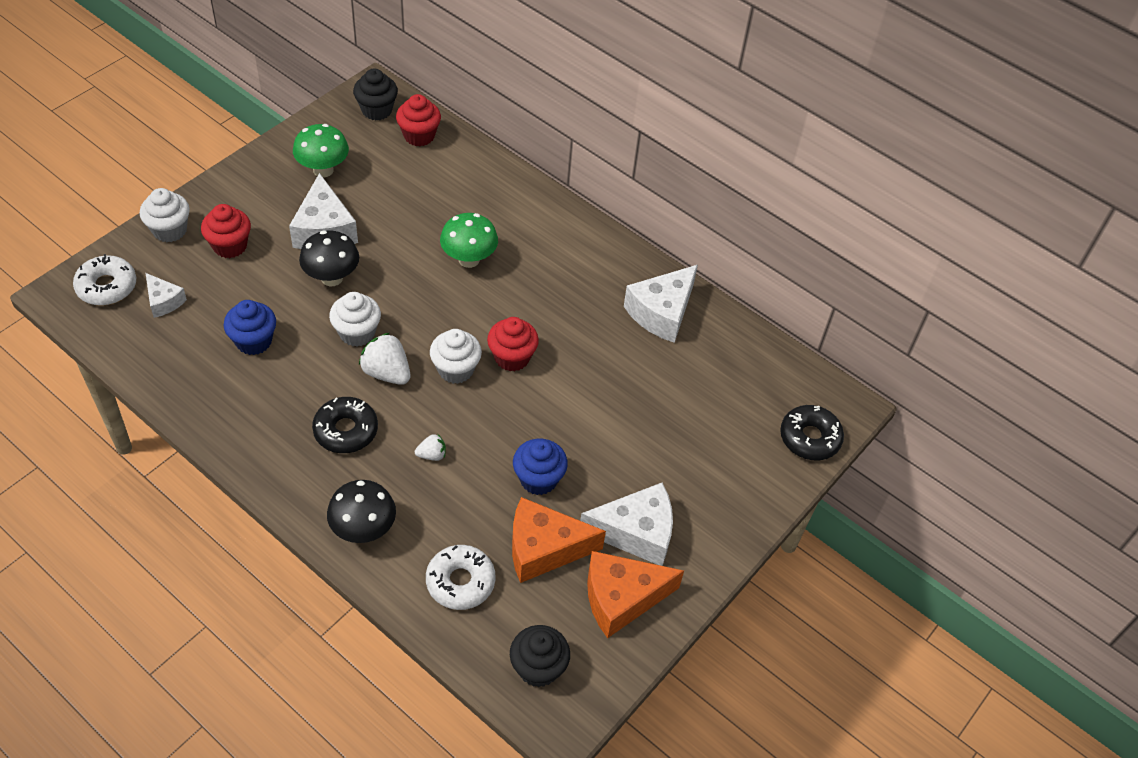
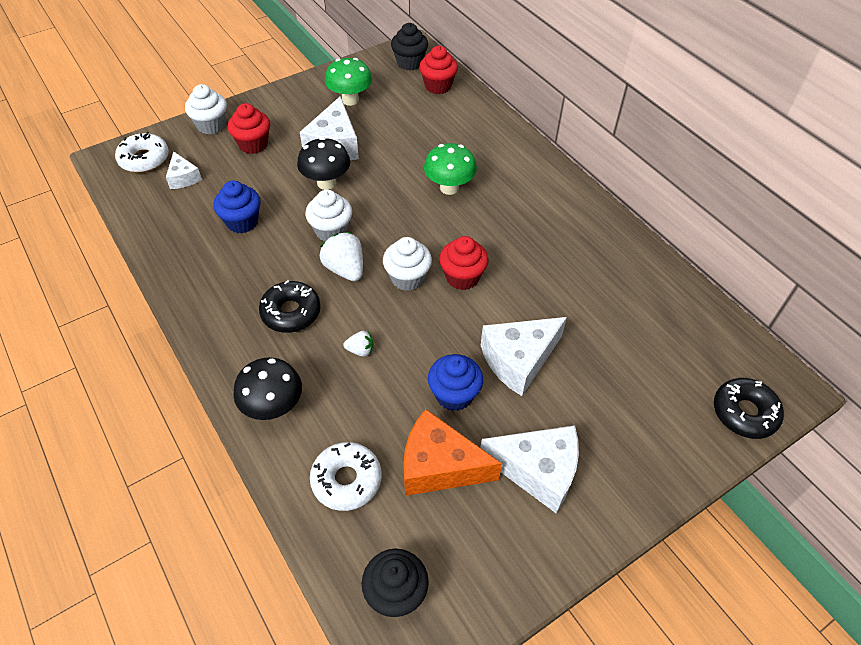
camera: 20 degrees right, 0 degrees up
orange cheese [587,551,684,638] -> none
white cheese [624,265,698,343] -> white cheese moved to [481,317,567,396]

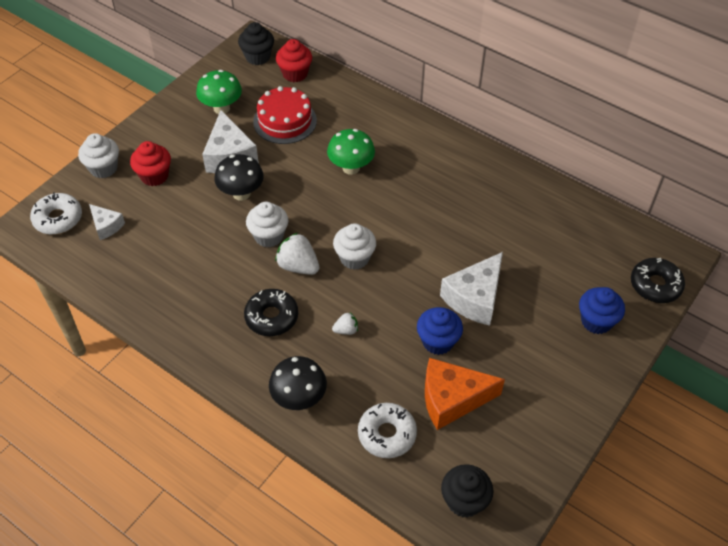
camera: 20 degrees left, 0 degrees up
blue cupcake [213,180,261,233] -> blue cupcake moved to [579,287,625,334]
red cupcake [439,236,489,290] -> none
white cheese [480,425,579,513] -> none
none -> red cake [253,86,317,144]

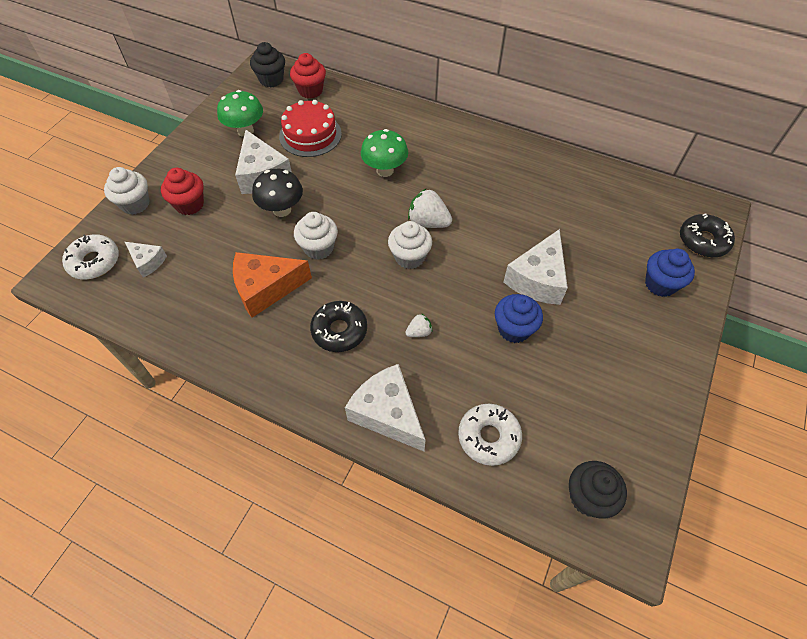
camera: 10 degrees left, 5 degrees up
black mushroom [269,356,327,410] -> white cheese [345,364,425,451]
white strawberry [275,233,319,275] -> white strawberry moved to [408,189,452,228]
orange cheese [425,358,505,430] -> orange cheese moved to [233,252,312,318]

